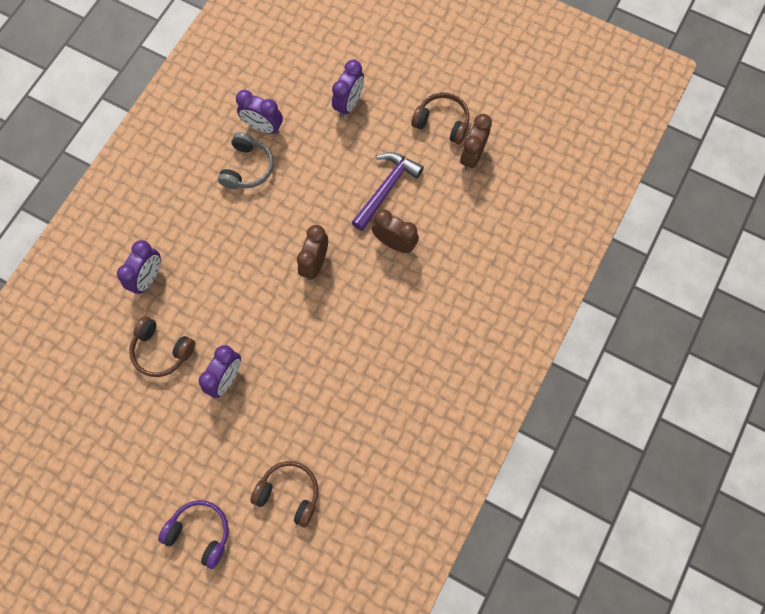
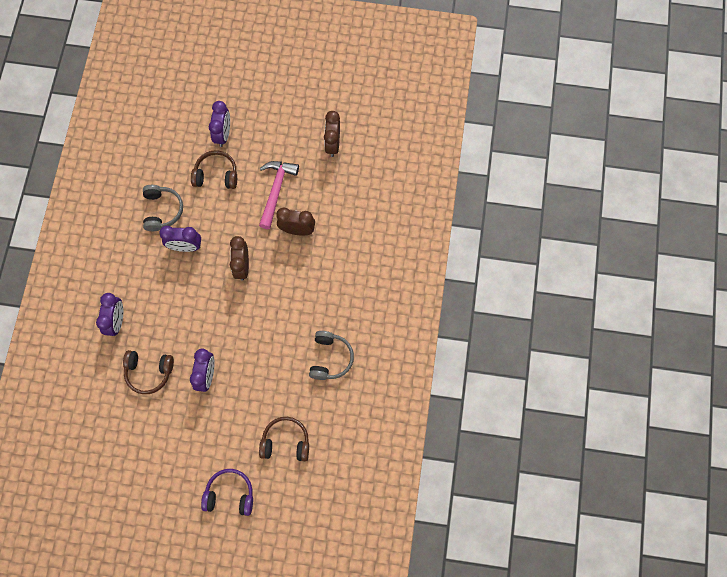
camera: 20 degrees left, 0 degrees up
purple clock [236,90,283,134] -> purple clock moved to [159,226,201,252]
purple hammer [351,152,424,231] -> pink hammer [259,161,299,229]
brown headphones [411,92,469,144] -> brown headphones moved to [191,150,237,189]
none -> grey headphones [309,331,354,380]

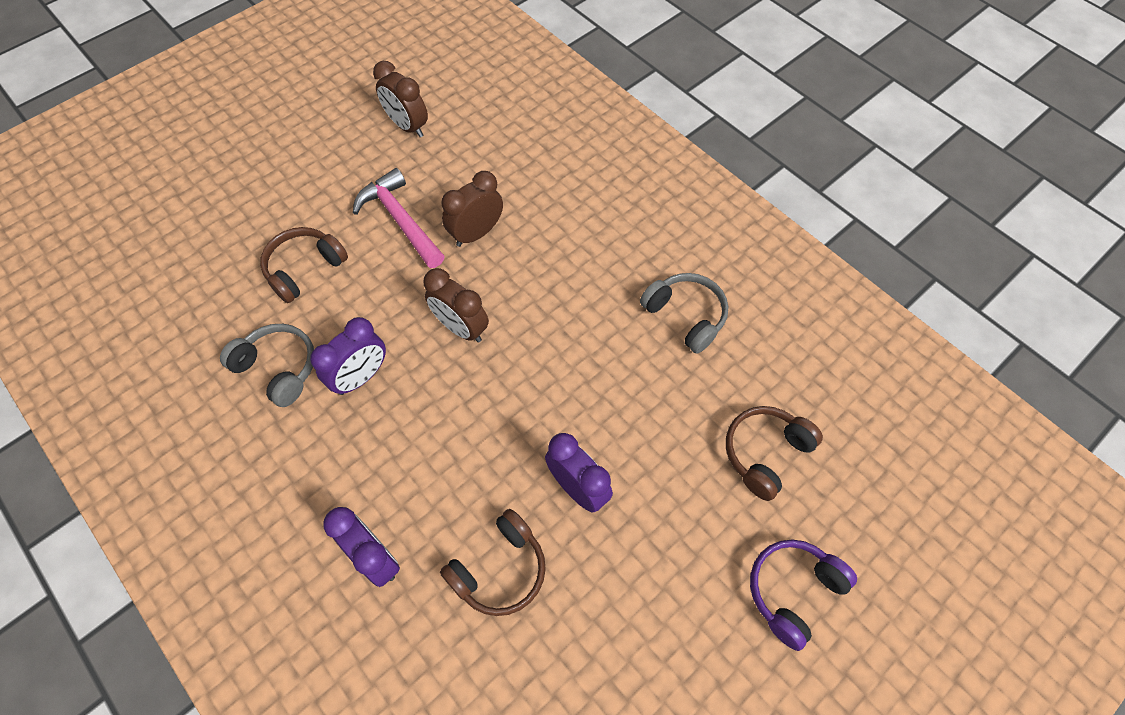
camera: 50 degrees left, 10 degrees down
purple clock [209,101,230,147] -> none

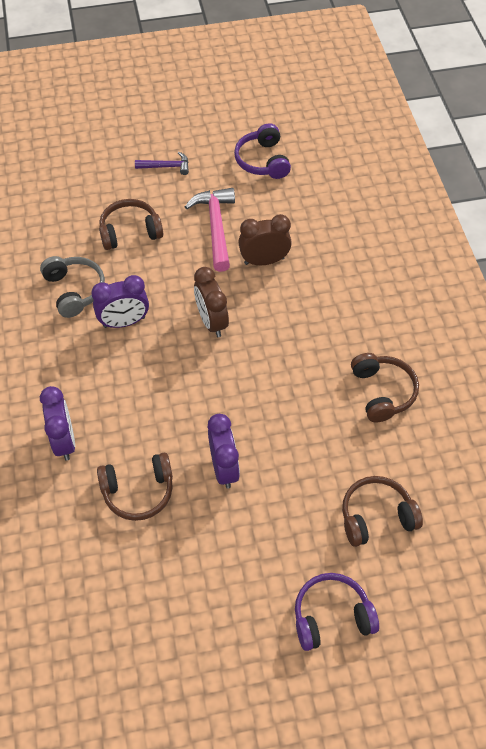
camera: 30 degrees right, 5 degrees down
brown clock [373,61,428,137] -> purple headphones [234,123,291,179]
grey headphones [640,273,729,354] -> brown headphones [351,353,419,422]
none -> purple hammer [135,152,189,175]

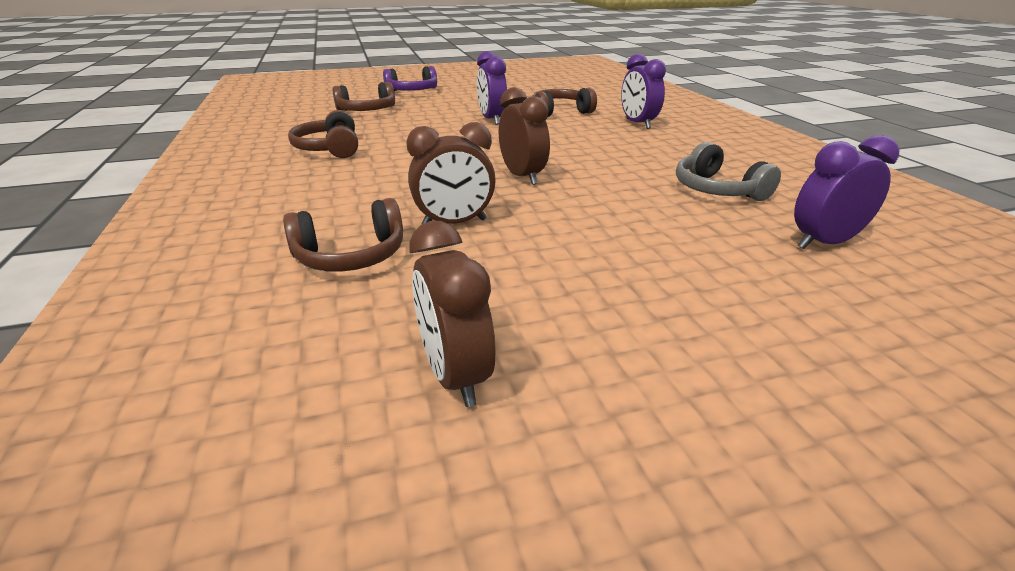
camera: 175 degrees right, 25 degrees down
purple clock [92,275,149,328] -> purple clock moved to [794,135,899,249]
brown headphones [99,199,163,250] -> brown headphones moved to [283,198,403,272]
purple hammer [135,152,189,175] -> none
pink hammer [185,188,235,272] -> none
purple headphones [234,123,291,179] -> brown clock [409,221,496,407]

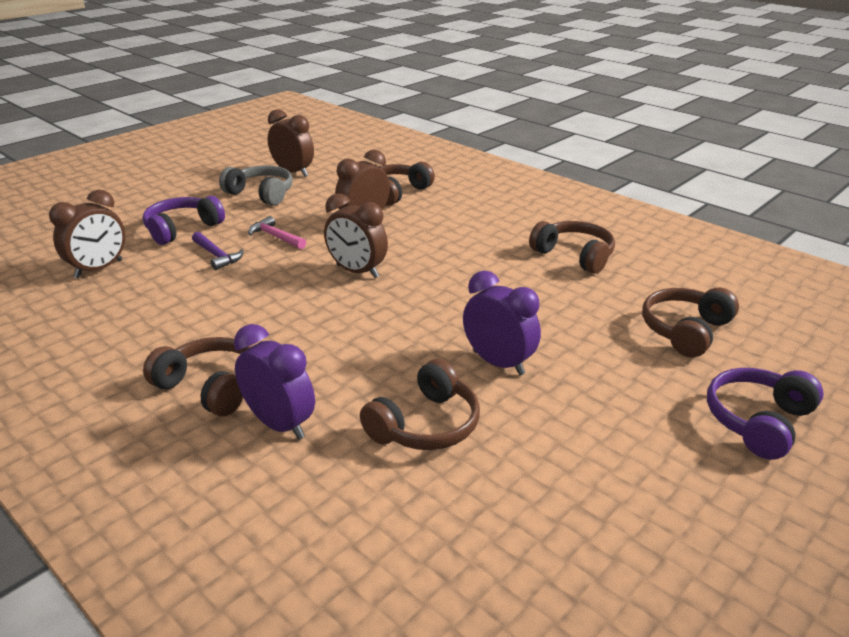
camera: 150 degrees right, 0 degrees up
grey headphones [676,142,781,201] -> grey headphones moved to [219,165,293,205]
purple clock [794,135,899,249] -> brown clock [49,190,125,278]
none -> purple headphones [143,196,225,245]
none -> brown headphones [143,337,250,416]
none -> purple hammer [192,232,244,270]
none -> pink hammer [248,216,306,249]

